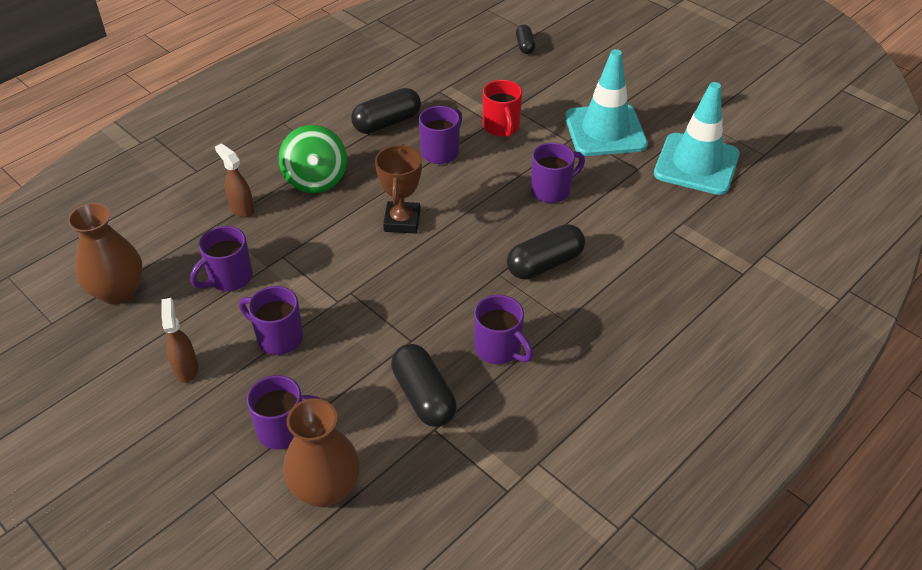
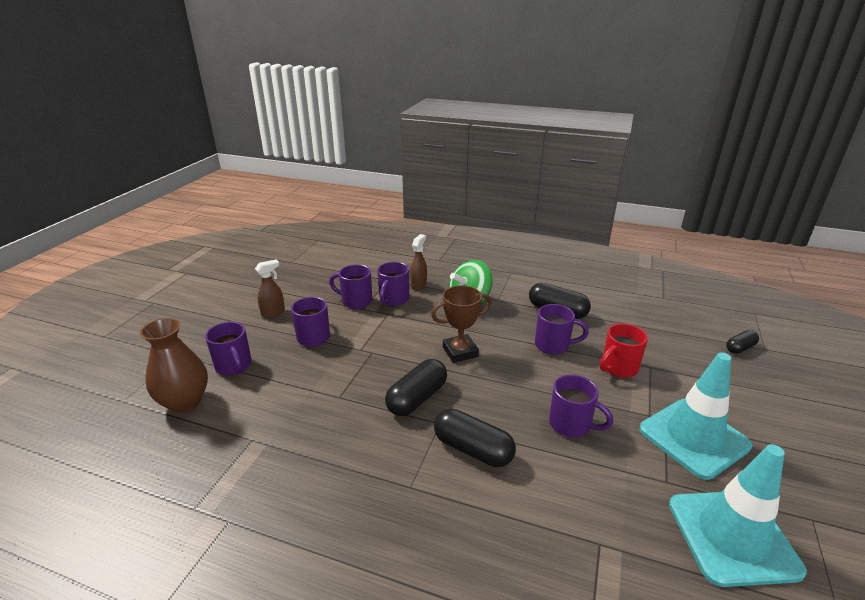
camera: 65 degrees right, 15 degrees down
brown vase [67,203,143,305] -> none
black capsule [391,344,457,427] -> black capsule moved to [385,359,447,416]
purple mug [474,295,533,364] -> purple mug moved to [377,262,409,306]

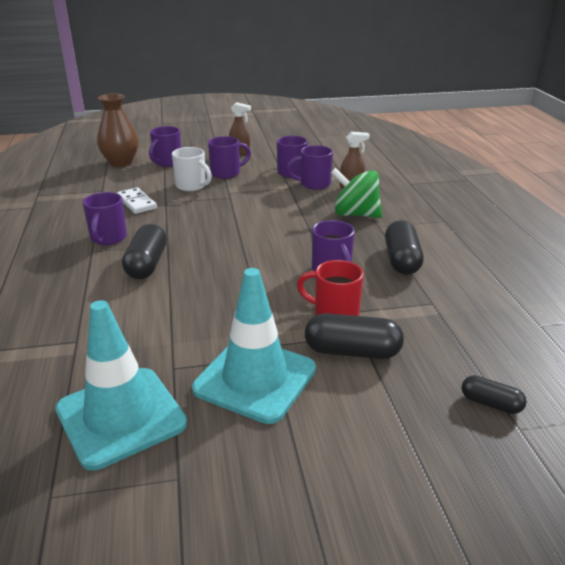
camera: 60 degrees right, 0 degrees up
black capsule [385,359,447,416] -> black capsule moved to [305,313,404,359]
brown trophy [431,285,492,363] -> none
purple mug [549,375,613,437] -> purple mug moved to [83,192,127,245]
none -> white domino [117,187,157,214]
none -> white mug [172,147,212,191]

